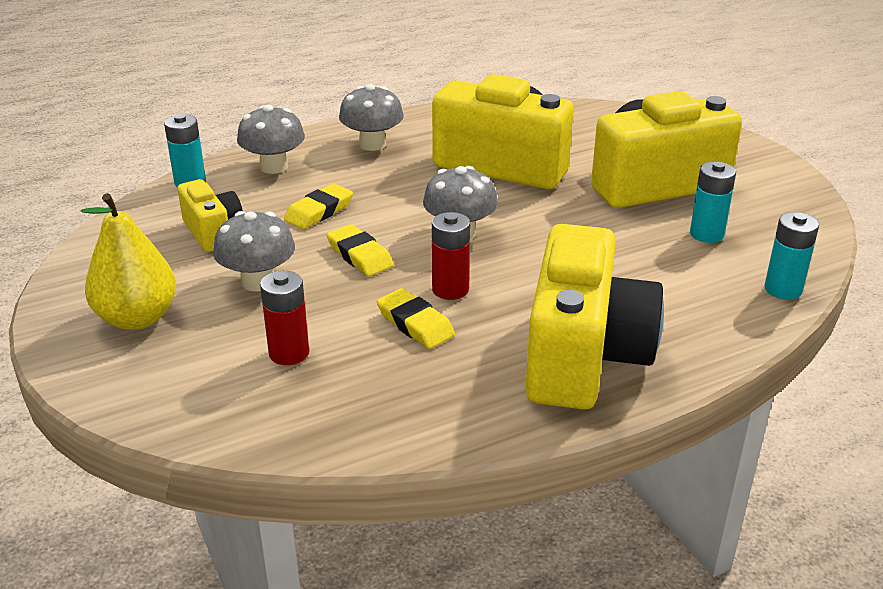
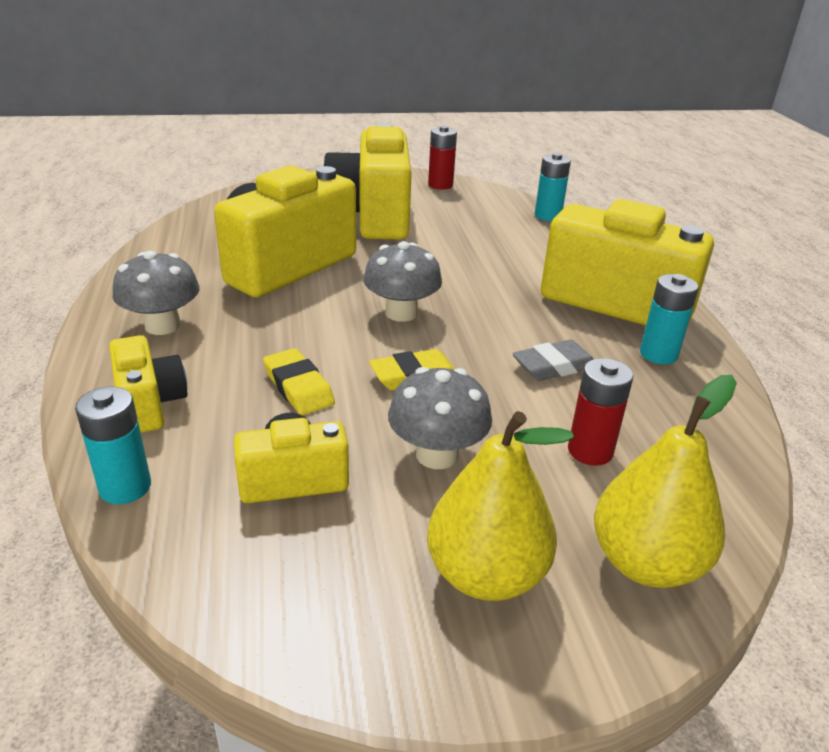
camera: 75 degrees left, 0 degrees up
grey mushroom [237,105,305,174] -> yellow camera [109,335,188,433]
yellow eraser [377,288,455,349] -> grey eraser [512,340,594,381]
red battery [432,212,470,300] -> red battery moved to [428,125,457,190]
turquoise battery [690,162,736,243] -> turquoise battery moved to [640,274,699,364]
none -> yellow pear [594,375,737,588]

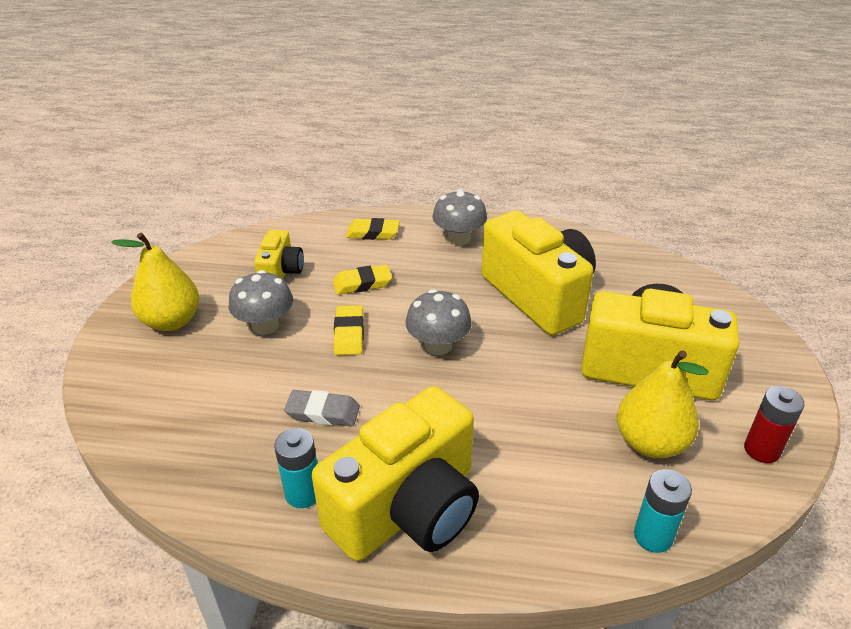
camera: 110 degrees right, 5 degrees up
turquoise battery [75,386,151,504] -> none
yellow camera [109,335,188,433] -> yellow eraser [346,218,400,240]
grey eraser [512,340,594,381] -> grey eraser turned 75 degrees counterclockwise [284,390,360,427]
red battery [568,358,633,466] -> none
yellow pear [594,375,737,588] -> yellow pear moved to [617,350,709,458]

